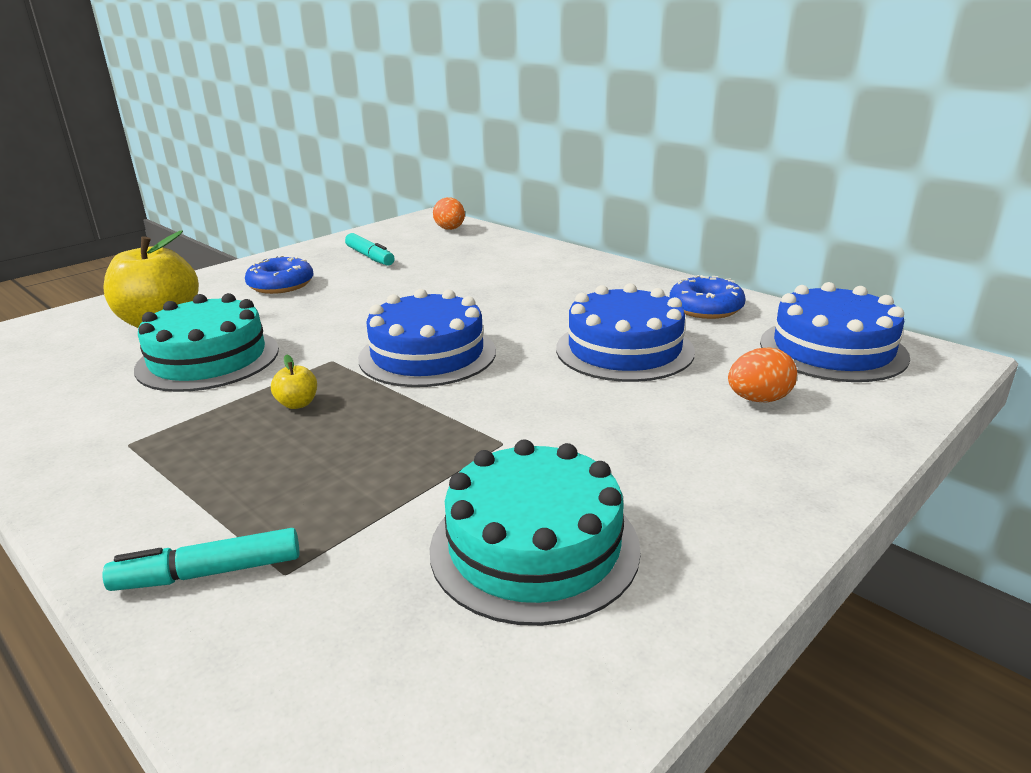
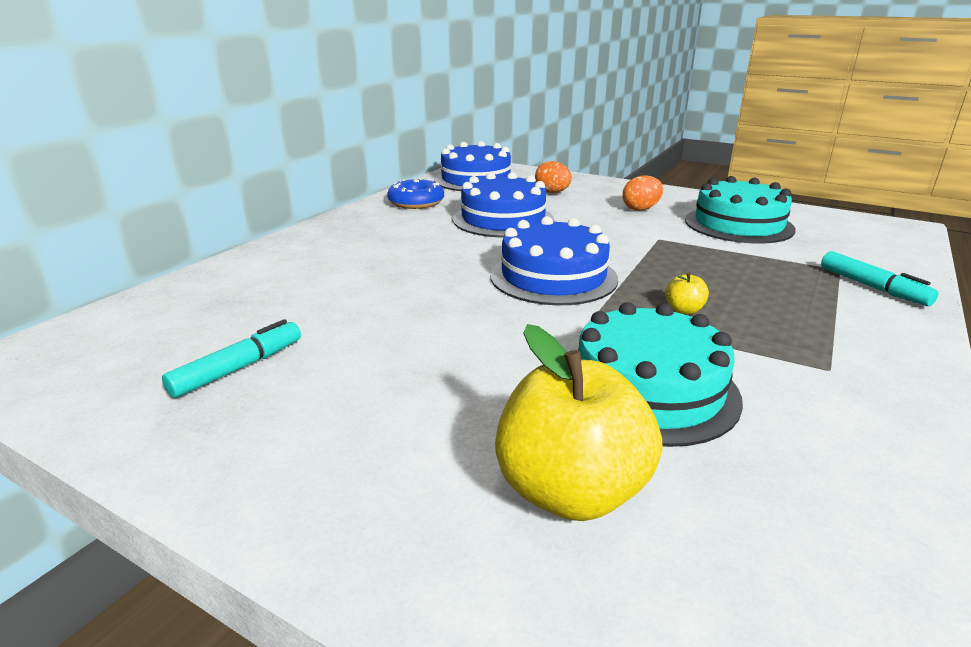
camera: 105 degrees left, 0 degrees up
blue donut [245,255,313,294] -> none
orange egg [433,197,465,230] -> orange egg moved to [623,175,663,211]

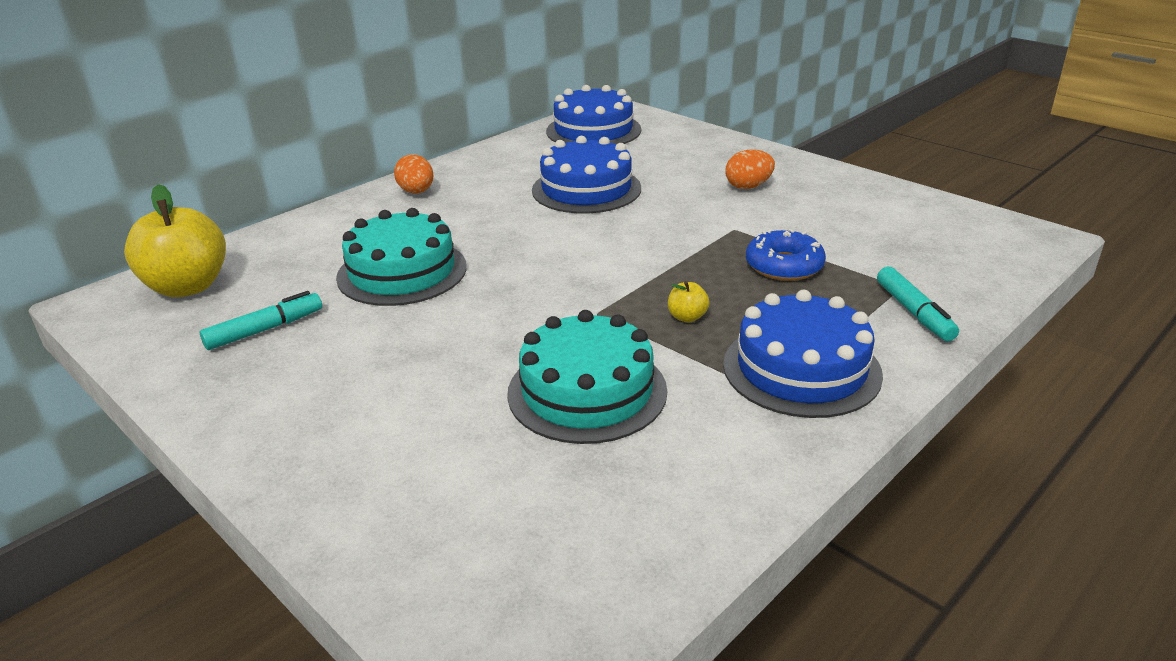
camera: 15 degrees right, 5 degrees up
blue donut [387,178,444,209] -> blue donut moved to [746,229,826,281]
blue cake [490,216,618,305] -> blue cake moved to [723,290,883,418]
yellow apple [495,324,663,521] -> yellow apple moved to [124,184,226,297]
orange egg [535,161,572,193] -> orange egg moved to [394,154,434,194]
turquoise cake [685,176,796,243] -> turquoise cake moved to [336,208,467,306]

